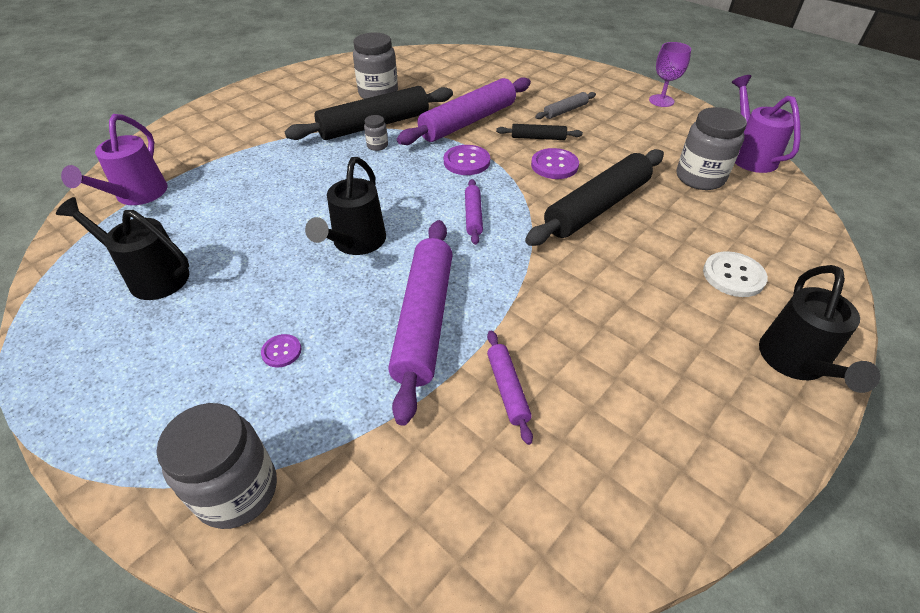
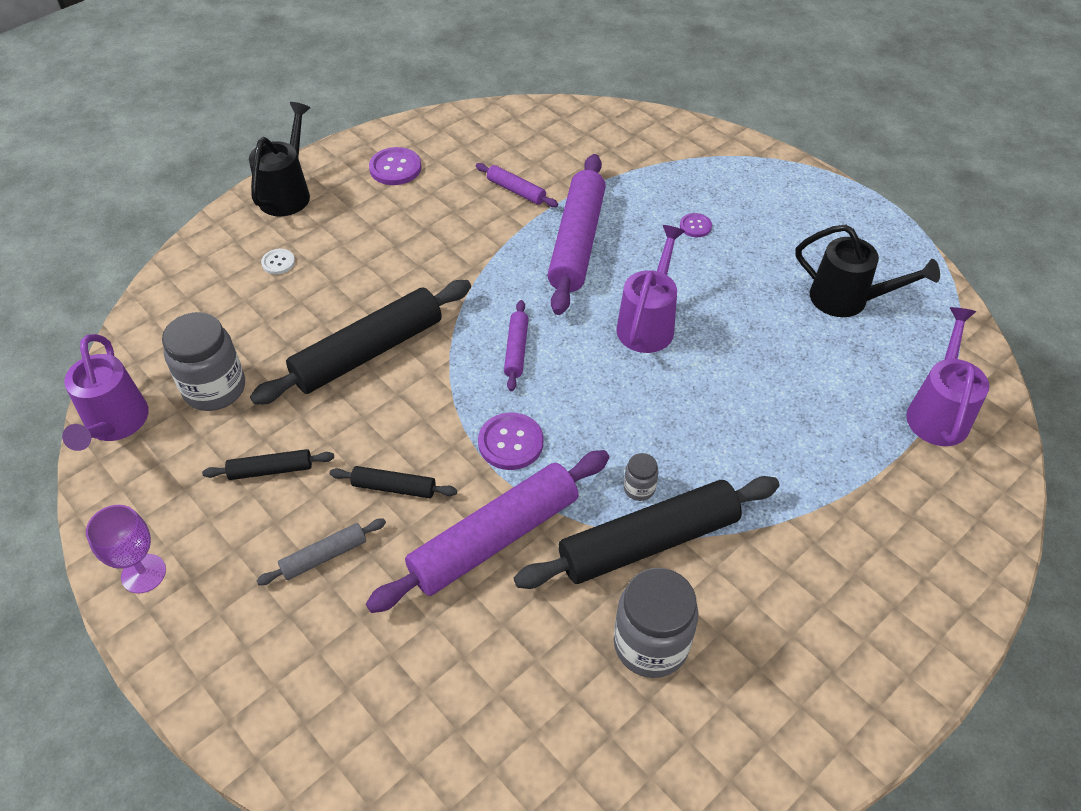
camera: 175 degrees left, 5 degrees up
grey jar [156,403,277,529] -> none
black watering can [305,157,386,255] -> purple watering can [616,225,685,353]
purple rolling pin [487,331,533,445] -> purple rolling pin turned 45 degrees counterclockwise [476,163,558,207]
purple button [531,148,579,179] -> purple button moved to [369,147,422,185]
white button [703,251,768,297] -> white button [261,249,295,274], size x0.58
none -> black rolling pin [202,449,334,480]

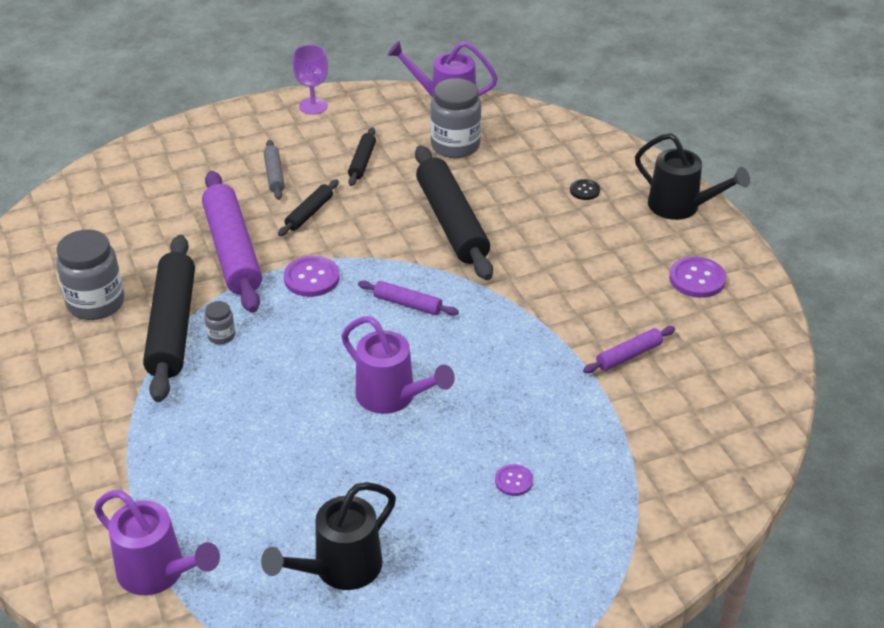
camera: 110 degrees right, 10 degrees down
white button [261,249,295,274] -> black button [570,179,600,200]
purple rolling pin [547,154,606,315] -> none

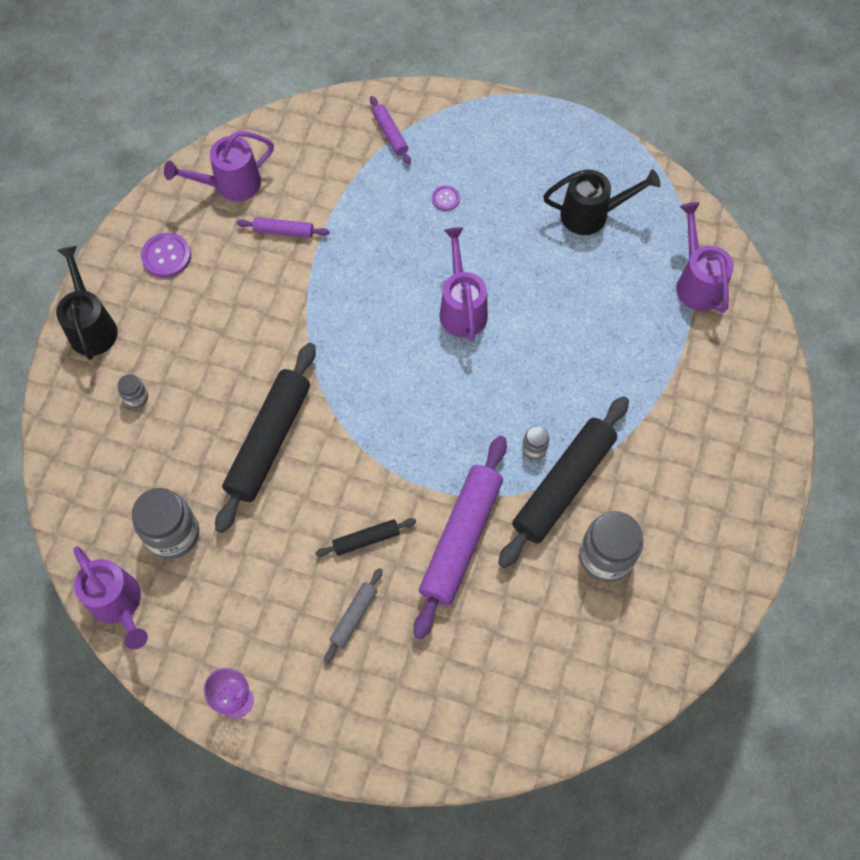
camera: 140 degrees left, 25 degrees up
purple button [284,256,340,297] -> none
black rolling pin [348,127,376,186] -> none
purple rolling pin [358,280,459,316] -> purple rolling pin moved to [370,96,411,165]
black button [570,179,600,200] -> grey jar [118,374,148,408]
none -> purple watering can [164,131,274,201]

